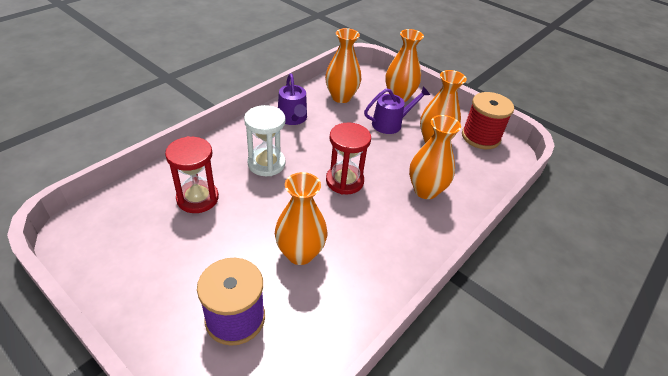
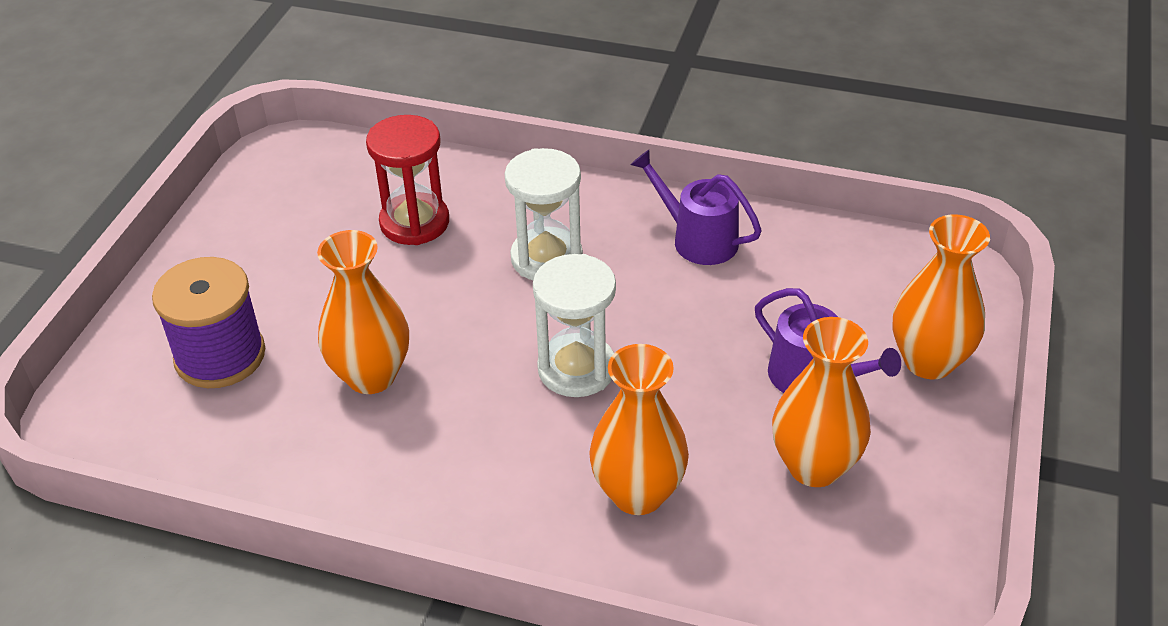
camera: 70 degrees right, 0 degrees up
purple watering can [278,74,307,125] -> purple watering can turned 75 degrees clockwise [630,150,762,265]
orange vase [325,28,361,103] -> none
red hourglass [326,122,371,195] -> white hourglass [533,254,616,397]
red spool [462,92,514,149] -> none

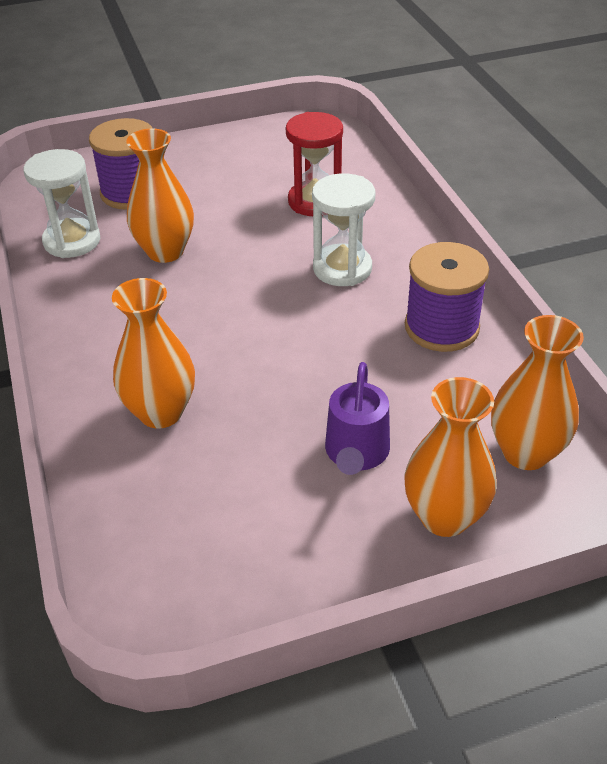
camera: 55 degrees right, 0 degrees up
white hourglass [533,254,616,397] -> white hourglass moved to [24,149,100,258]
purple watering can [630,150,762,265] -> purple spool [405,242,489,352]
orange vase [772,317,871,487] -> orange vase moved to [491,315,584,470]

